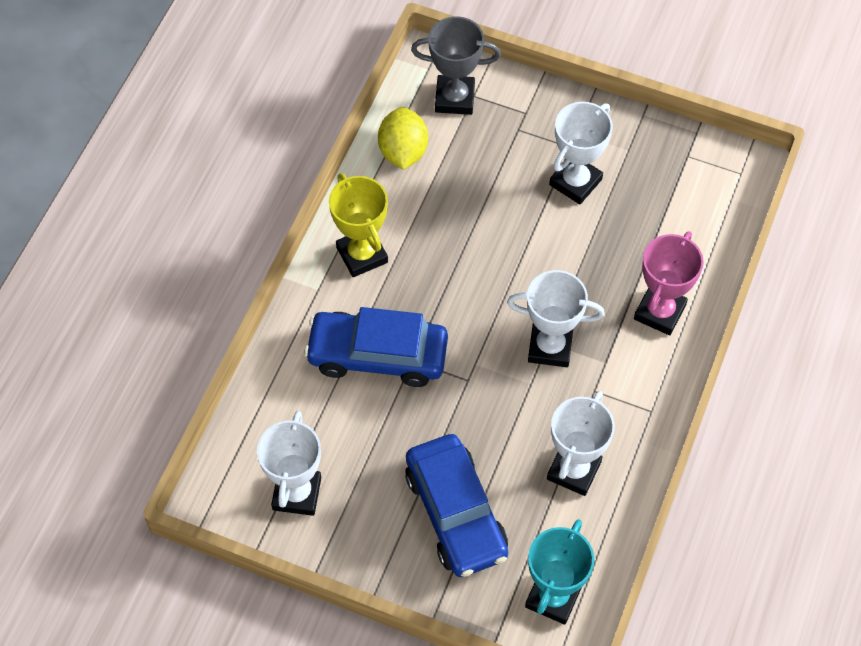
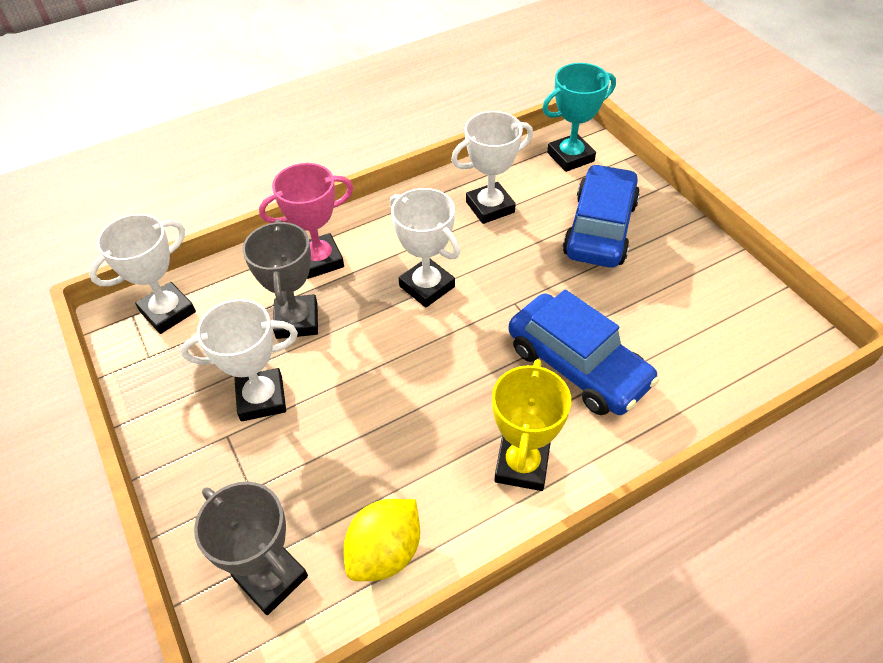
camera: 140 degrees left, 10 degrees down
white trophy [257,411,321,516] -> white trophy moved to [89,214,196,334]
none -> grey trophy [242,220,318,339]

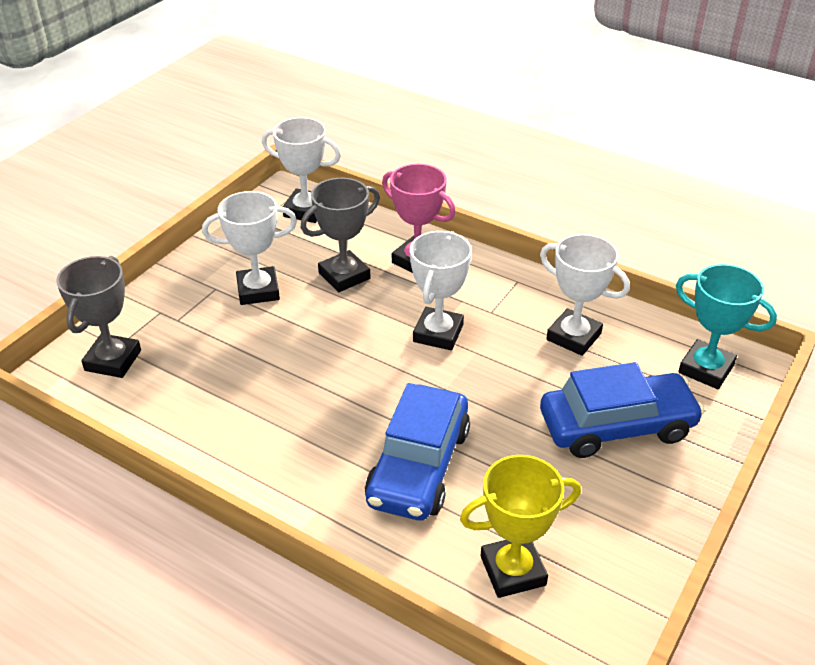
camera: 60 degrees right, 10 degrees down
white trophy [181,299,298,421] -> white trophy turned 60 degrees counterclockwise [202,191,297,305]
yellow lemon [343,499,420,581] -> none
yellow trophy [492,359,571,491] -> yellow trophy moved to [460,455,581,598]

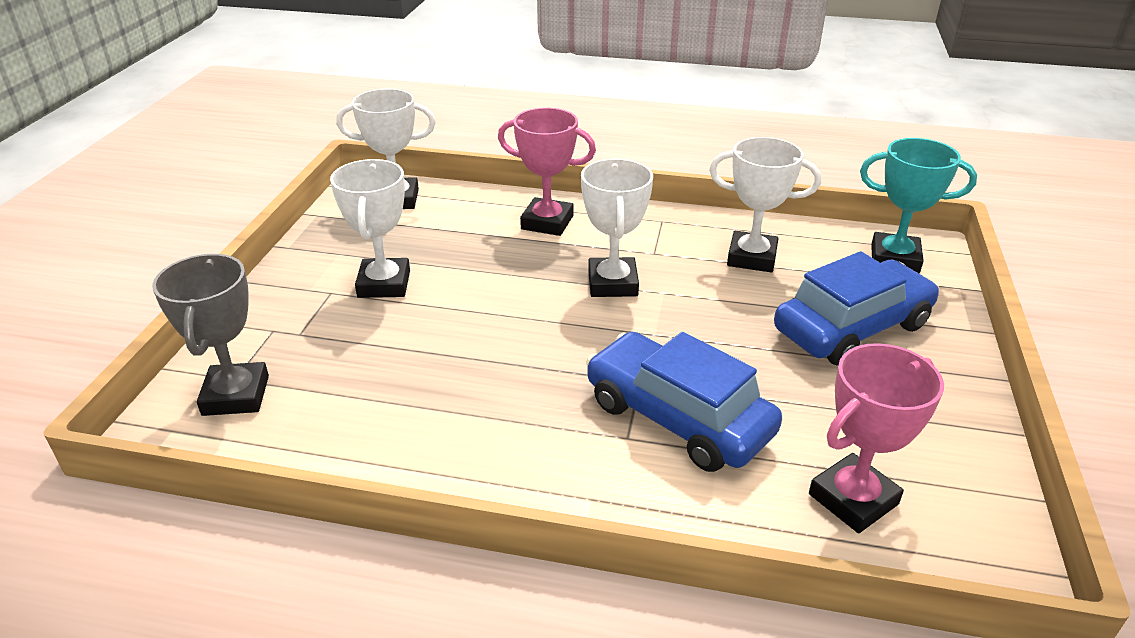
camera: 20 degrees left, 5 degrees down
white trophy [202,191,297,305] -> white trophy turned 60 degrees counterclockwise [330,159,410,298]
grey trophy [300,178,380,292] -> none
blue car [365,383,470,520] -> blue car turned 135 degrees clockwise [586,332,782,472]
yellow trophy [460,455,581,598] -> pink trophy [809,343,944,533]

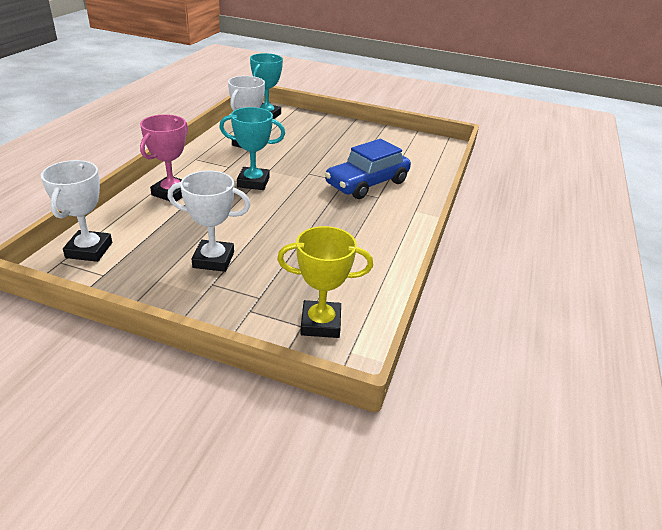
camera: 85 degrees left, 0 degrees up
grey trophy [152,254,269,416] -> yellow trophy [277,226,373,338]
white trophy [581,159,653,297] -> turquoise trophy [219,107,285,190]
blue car [774,251,940,366] -> none
pink trophy [809,343,944,533] -> none

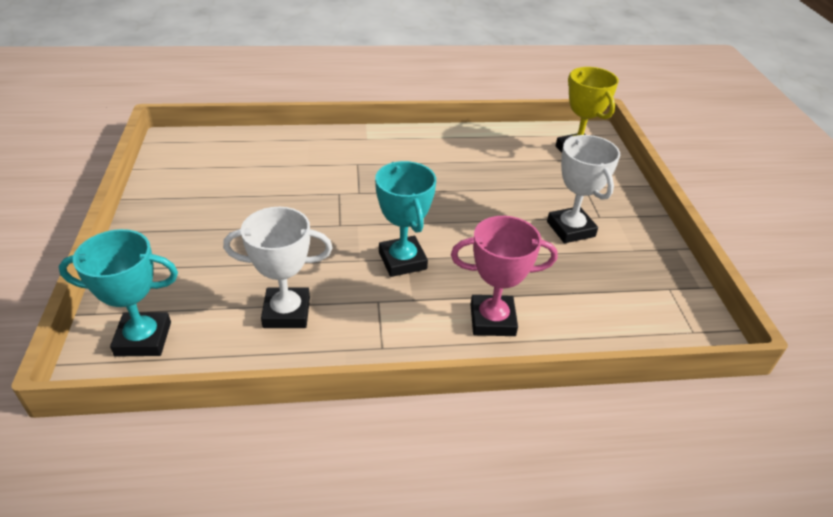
camera: 115 degrees left, 5 degrees up
white trophy [41,160,112,262] -> none
blue car [325,139,411,199] -> none

